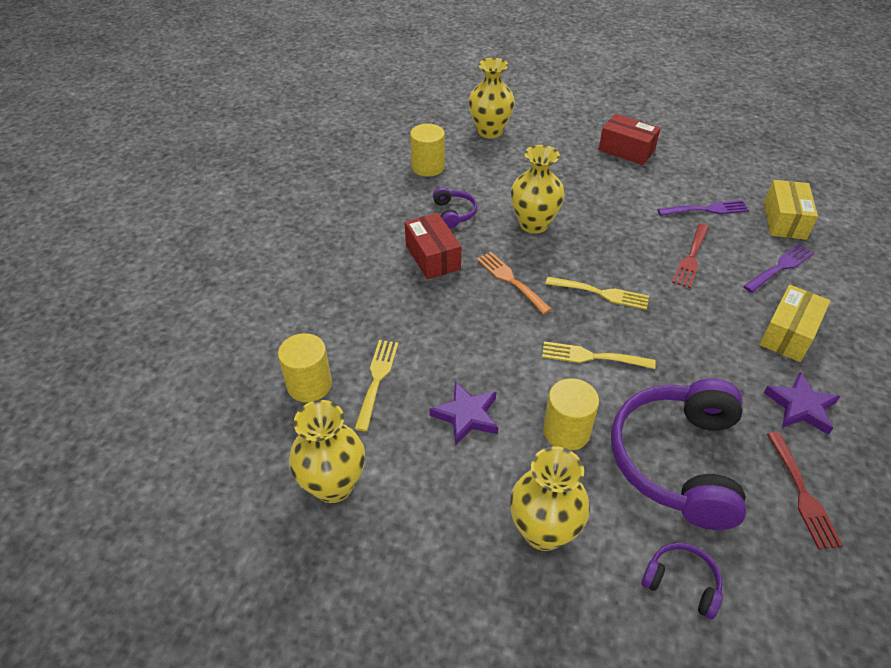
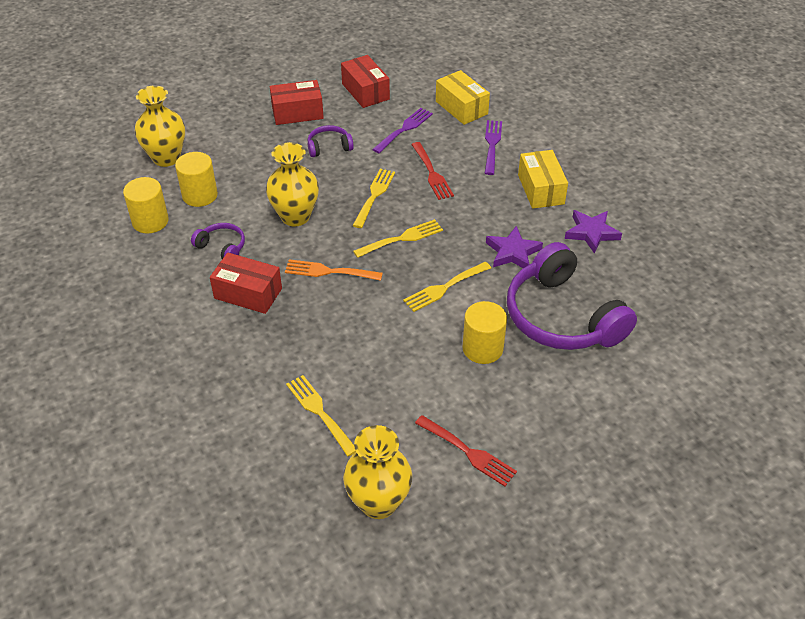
camera: 45 degrees left, 0 degrees up
yellow cylinder [278,333,332,402] -> yellow cylinder moved to [175,152,218,207]
purple star [429,381,498,446] -> purple star moved to [486,226,543,268]
yellow vase [510,446,590,551] -> none
purple headphones [642,542,723,619] -> purple headphones moved to [307,125,354,157]
red fork [767,432,843,550] -> red fork moved to [415,415,517,486]
none -> red box [341,55,390,108]
none -> yellow fork [352,169,395,228]

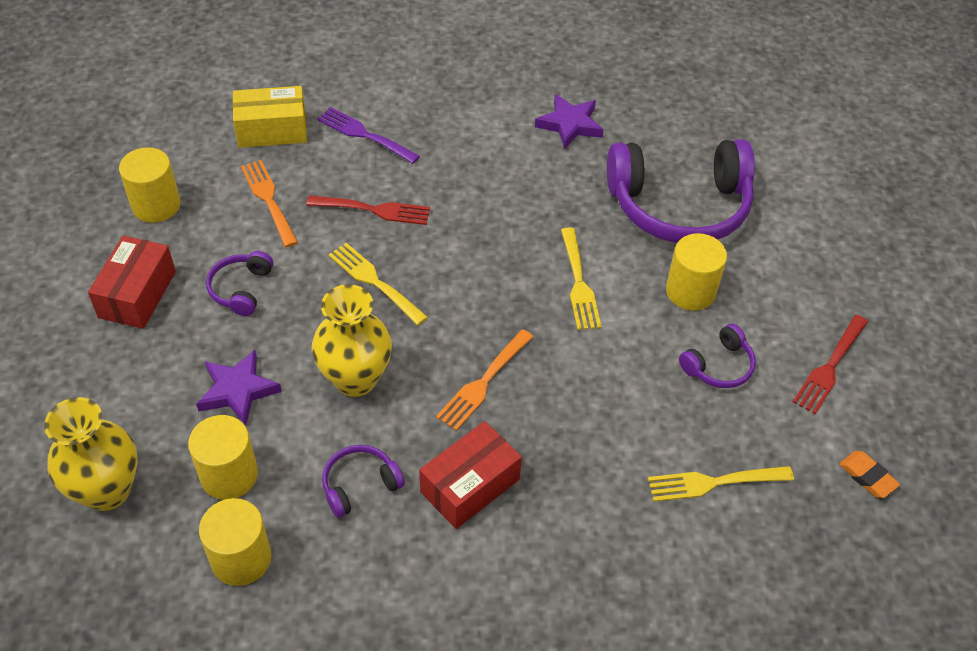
camera: 65 degrees left, 5 degrees up
red box [341,55,390,108] -> yellow cylinder [119,147,181,223]
yellow vase [343,425,412,519] -> orange eraser [839,451,900,498]
yellow fork [353,219,443,258] -> none
purple fork [372,108,433,153] -> orange fork [241,160,298,247]
red fork [415,415,517,486] -> red fork turned 150 degrees clockwise [793,315,868,415]
purple star [486,226,543,268] -> purple star moved to [196,350,282,426]
yellow box [518,150,568,209] -> none
none -> purple headphones [679,324,756,388]

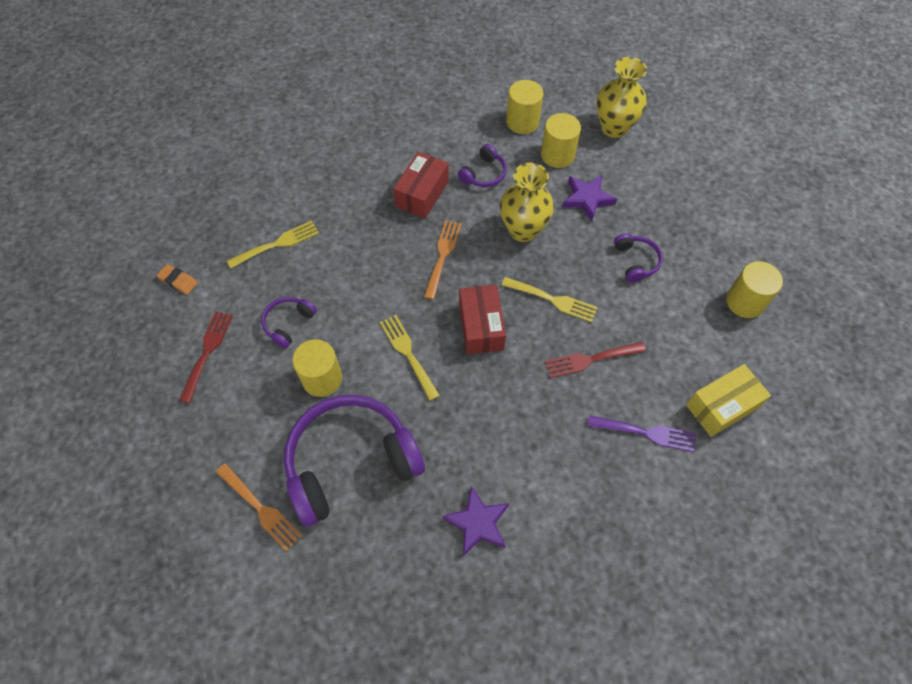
camera: 160 degrees right, 10 degrees up
red box [88,235,176,329] -> red box moved to [459,285,506,354]
orange fork [241,160,298,247] -> orange fork moved to [216,463,302,551]

